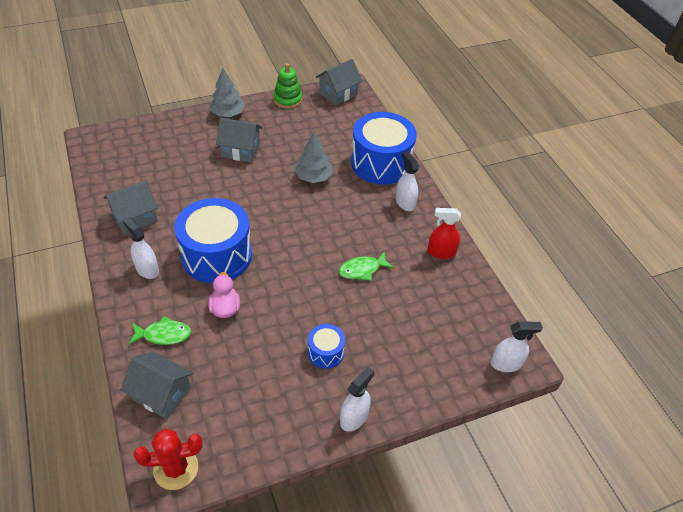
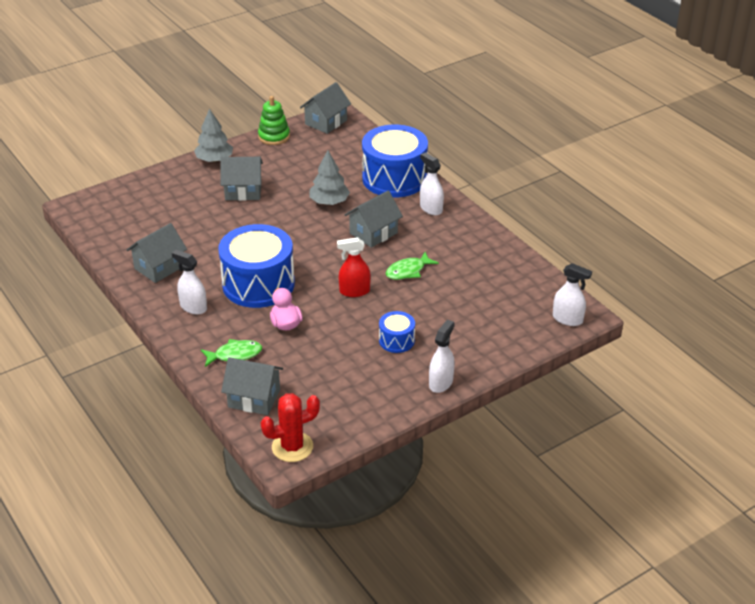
camera: 10 degrees left, 10 degrees down
red spray bottle [428,208,461,259] -> red spray bottle moved to [337,237,371,297]
white spray bottle [490,321,543,372] -> white spray bottle turned 45 degrees clockwise [553,263,592,326]
none -> grey house [345,191,403,248]

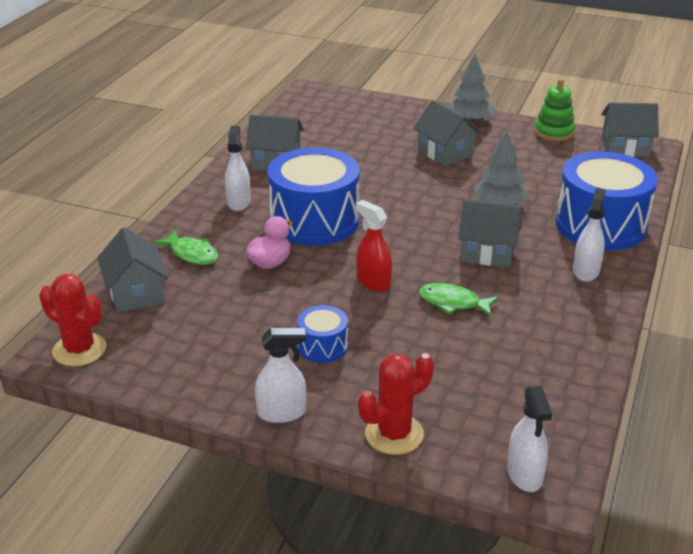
camera: 55 degrees right, 5 degrees down
none -> red cactus [358,353,434,455]

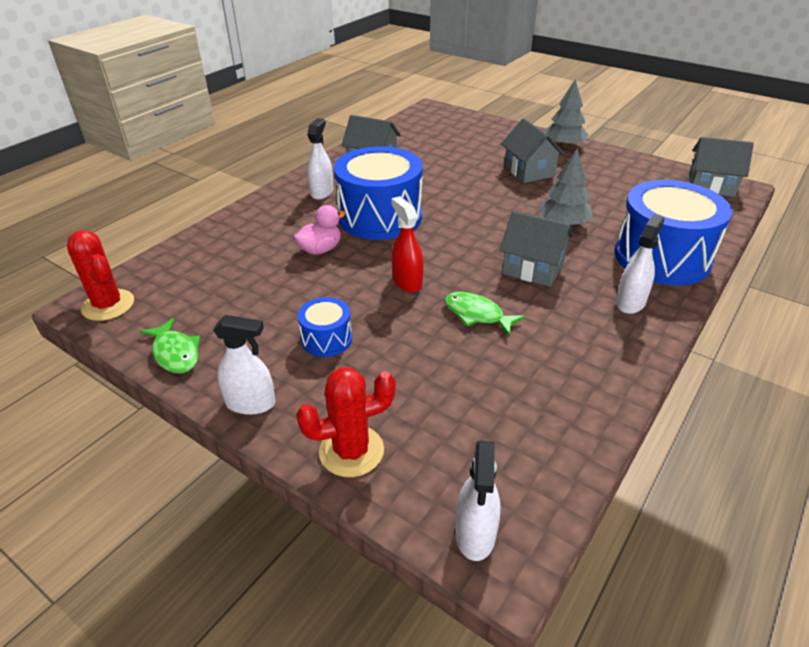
camera: 15 degrees right, 5 degrees up
grey house [97,227,168,313] -> none
green fish [153,230,218,265] -> green fish moved to [140,318,200,373]
green stacking toy [534,78,575,141] -> none

